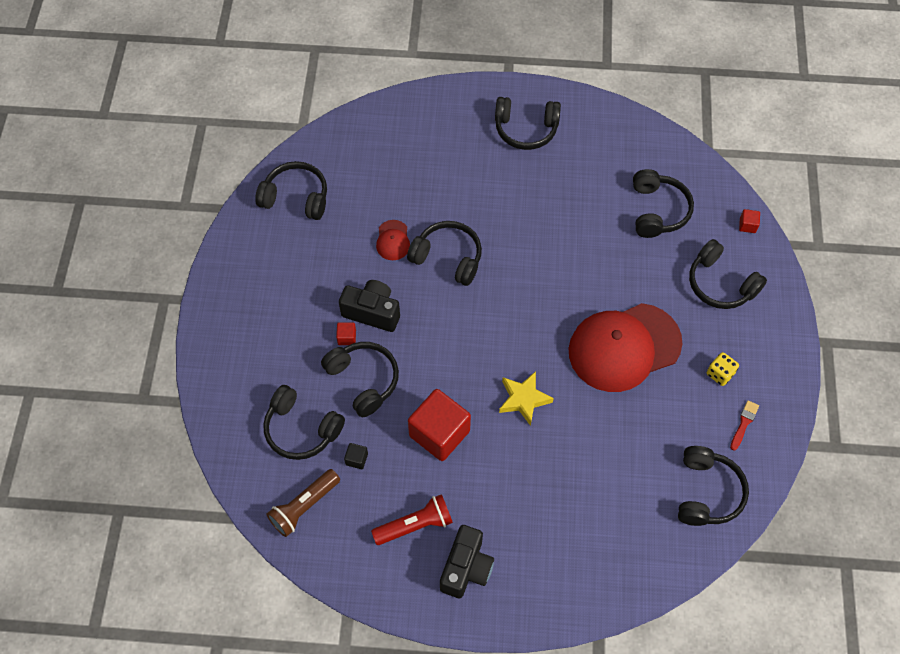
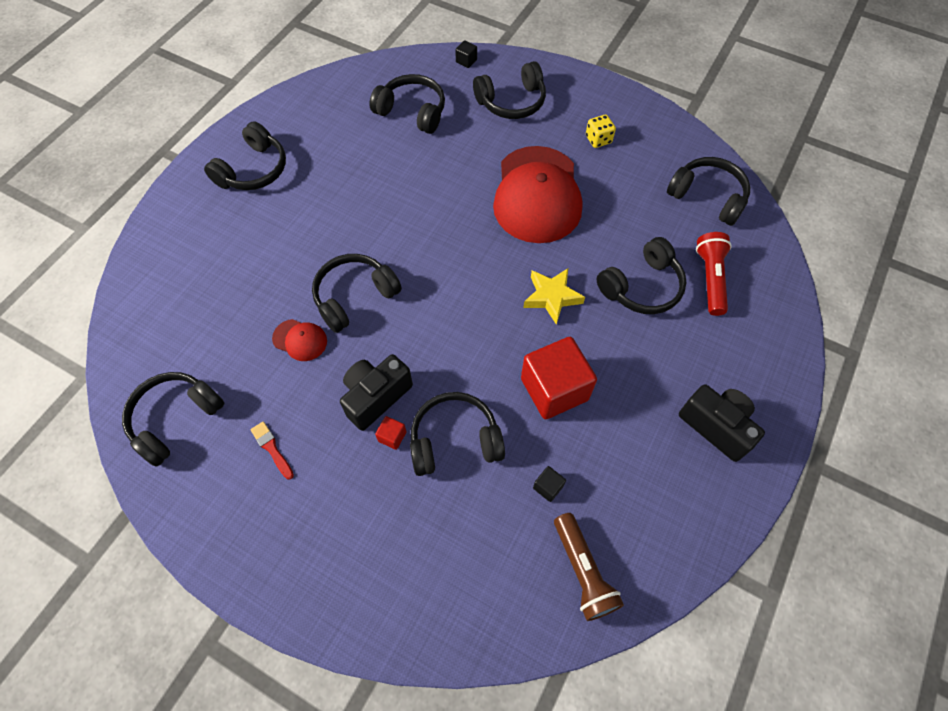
camera: 65 degrees left, 0 degrees up
black headphones [263,385,345,460] -> black headphones moved to [596,237,687,314]
red flashlight [371,494,453,545] -> red flashlight moved to [696,232,732,316]
red brush [730,400,759,451] -> red brush moved to [250,421,294,480]
red cube [739,209,760,233] -> black cube [455,40,477,68]

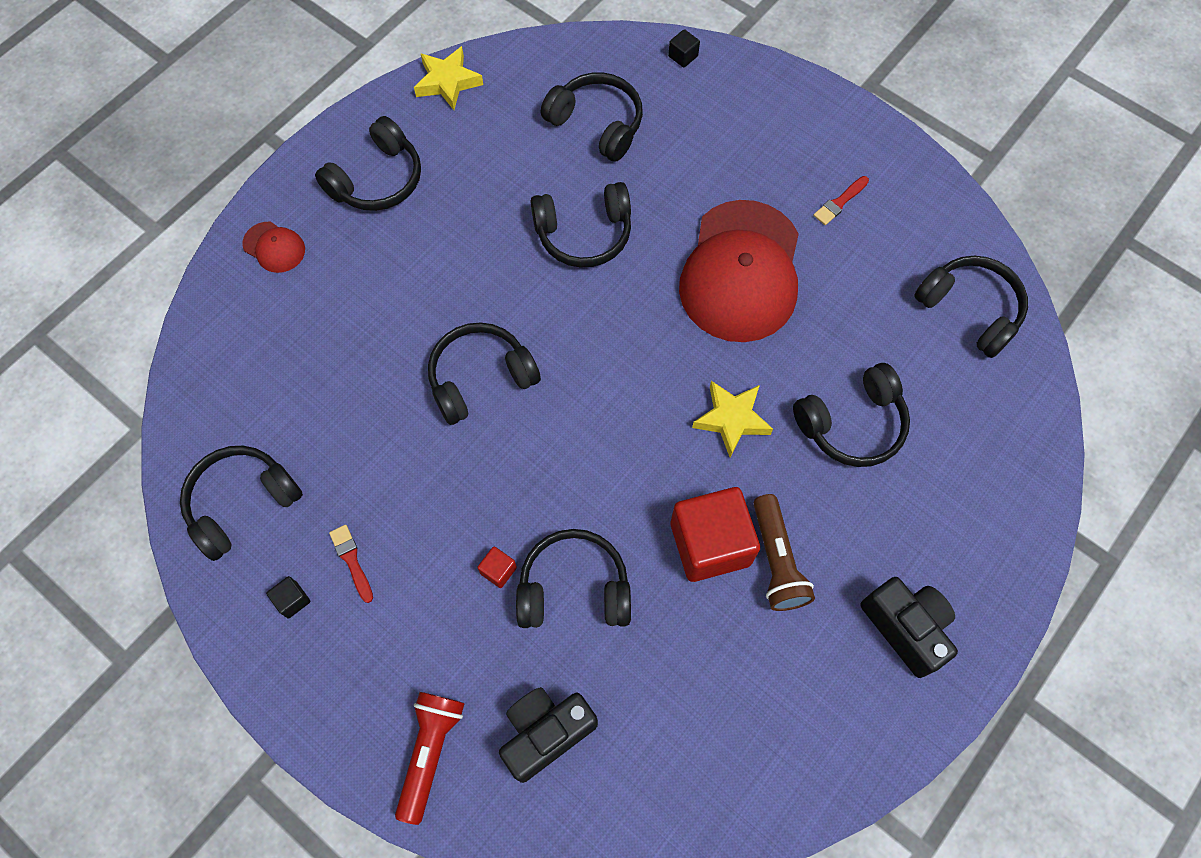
camera: 10 degrees right, 5 degrees up
red cap [272,319,327,361] -> red cap moved to [242,222,305,273]
black camera [340,354,413,431] -> black camera moved to [499,687,598,783]
black headphones [473,61,546,119] -> black headphones moved to [531,182,631,268]
black cube [533,466,566,502] -> black cube moved to [266,576,310,618]
brown flashlight [554,513,624,621] -> brown flashlight moved to [753,494,815,611]
yellow dice [586,115,616,148] -> red brush [813,176,869,225]
red flashlight [696,232,732,316] -> red flashlight moved to [395,692,465,825]
none -> yellow star [414,46,483,110]

